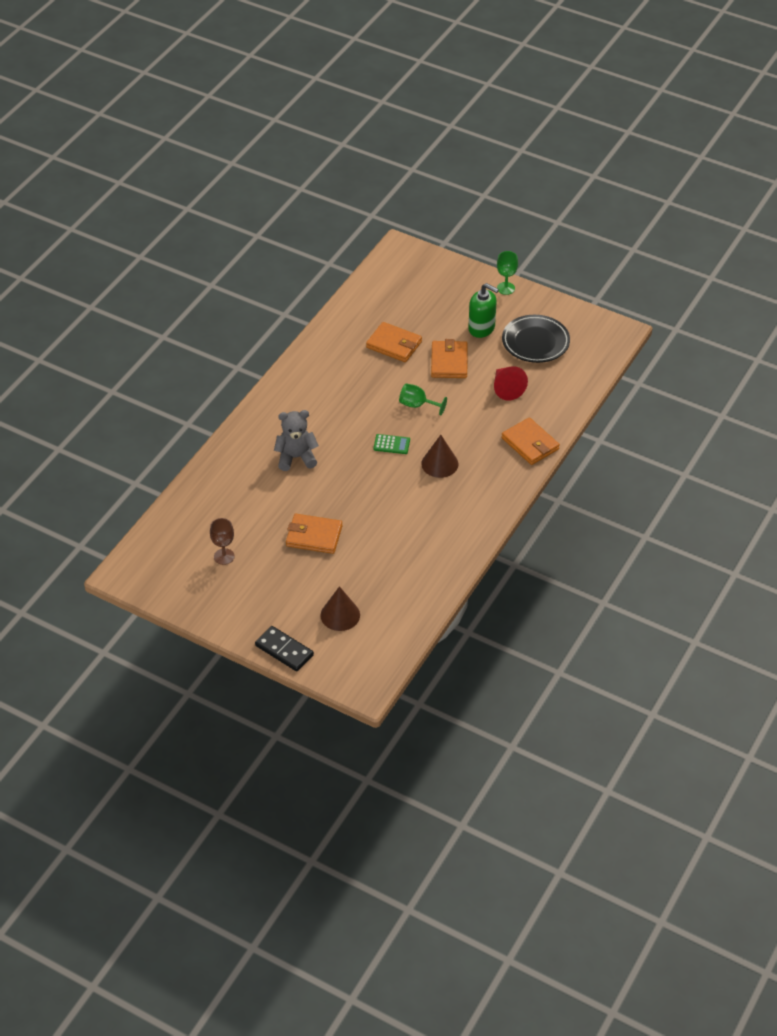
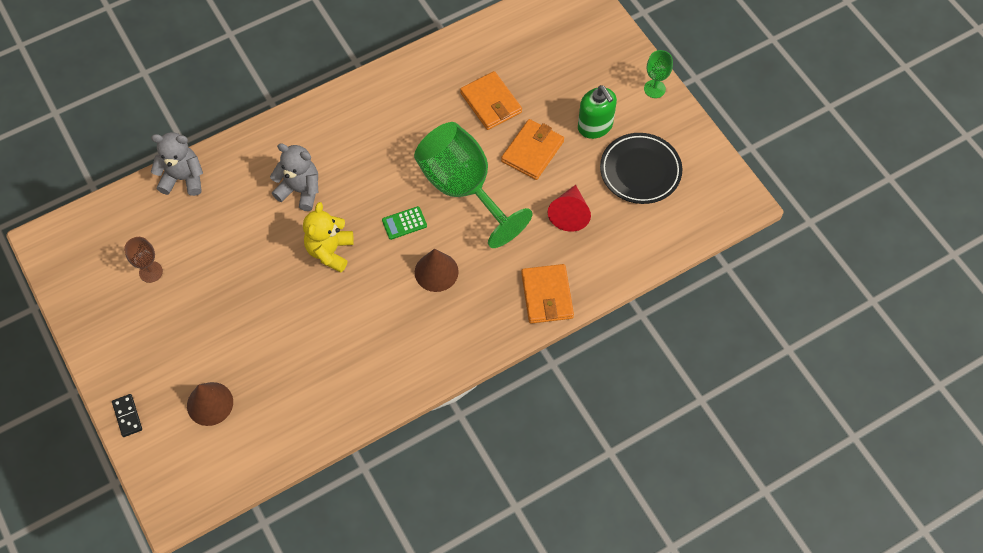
camera: 30 degrees right, 15 degrees up
black domino [255,626,314,672] -> black domino [112,394,142,437], size x0.64
orange wallet [286,514,342,554] -> none
green calculator [373,434,410,454] -> green calculator turned 120 degrees clockwise [382,206,427,240]
green goblet [399,384,447,416] -> green goblet [414,122,533,248], size x2.33
none -> grey teddy bear [151,132,203,196]
none -> yellow teddy bear [303,202,354,272]

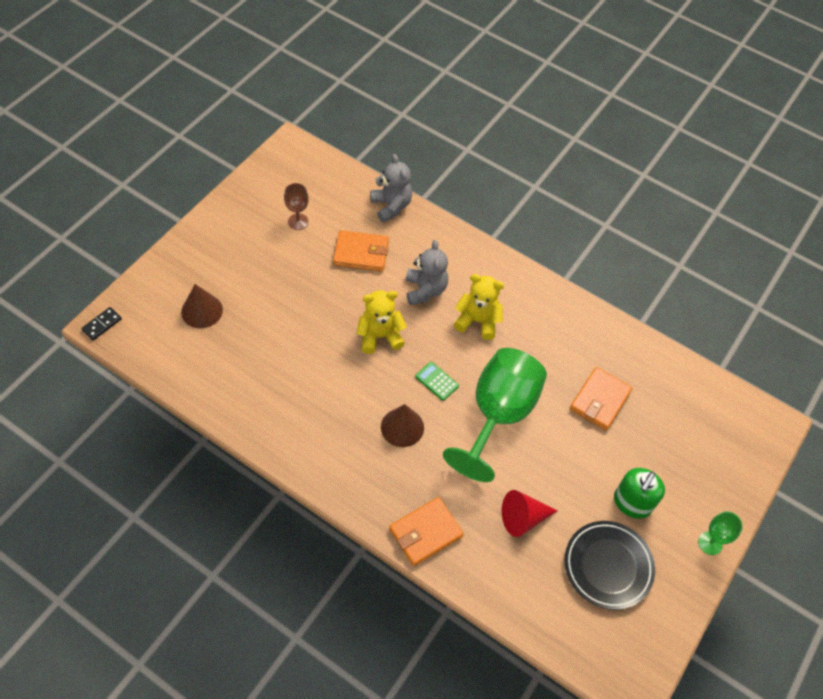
camera: 60 degrees right, 5 degrees down
black domino [112,394,142,437] -> black domino moved to [81,307,122,340]
orange wallet [501,119,564,180] -> orange wallet moved to [333,230,389,272]
none -> yellow teddy bear [454,274,504,340]

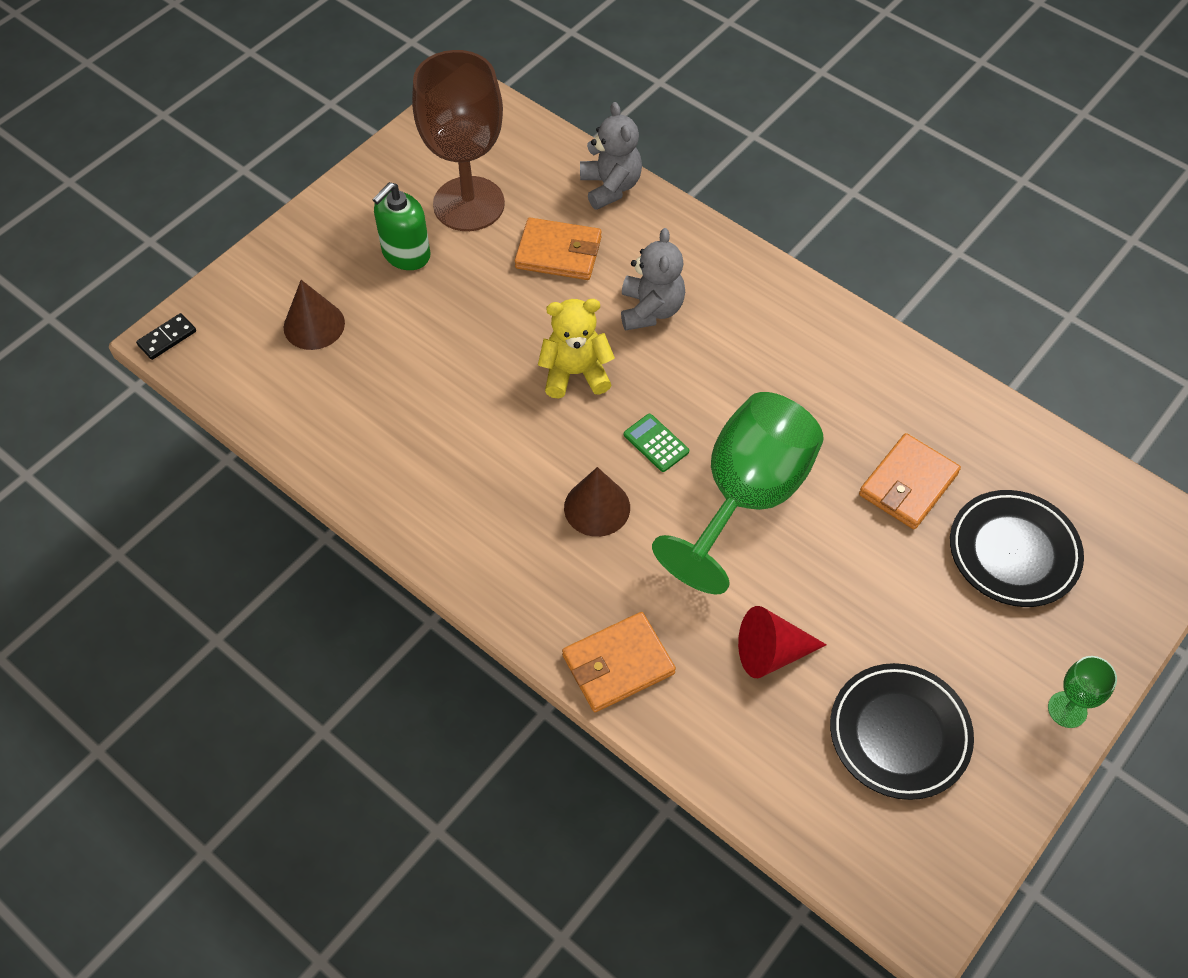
camera: 10 degrees right, 0 degrees up
brown goblet [284,183,309,230] -> brown goblet [412,50,505,231], size x2.33
yellow teddy bear [454,274,504,340] -> none
green soap dispenser [614,468,665,519] -> green soap dispenser moved to [372,182,430,270]
none -> black plate [950,490,1084,607]

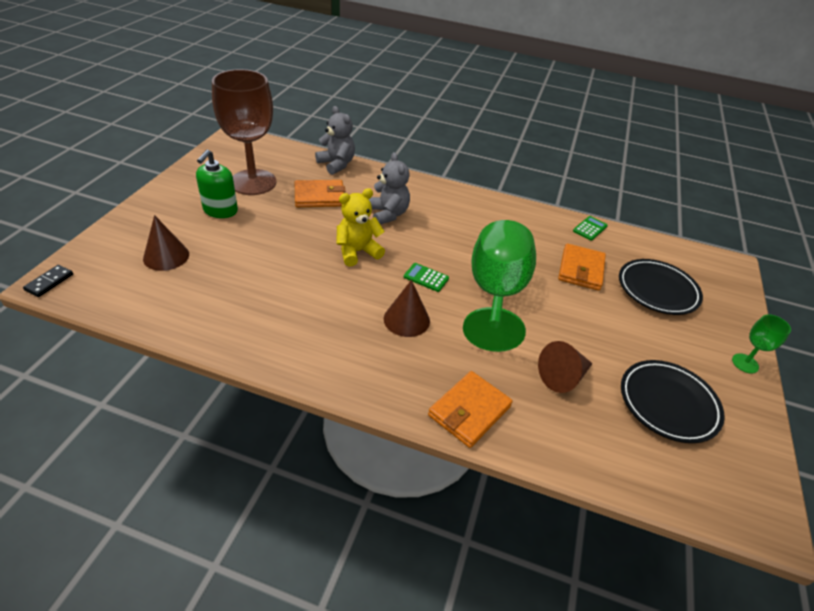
camera: 25 degrees left, 15 degrees down
red cone [738,606,827,678] -> brown cone [538,341,593,393]
none -> green calculator [573,216,608,241]

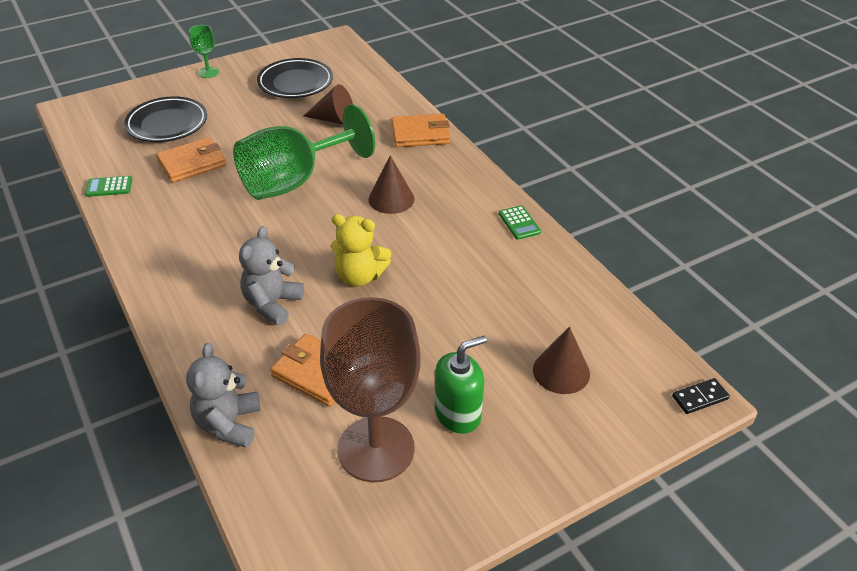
camera: 135 degrees left, 0 degrees up
green calculator [404,263,449,292] -> green calculator moved to [499,205,541,240]

